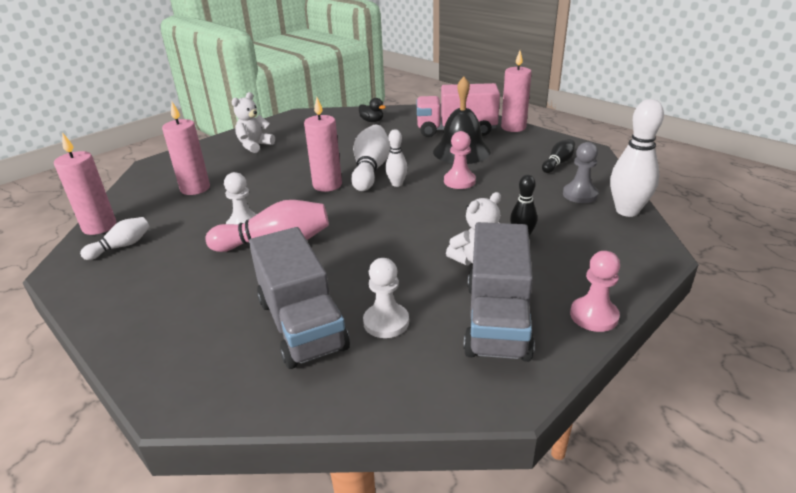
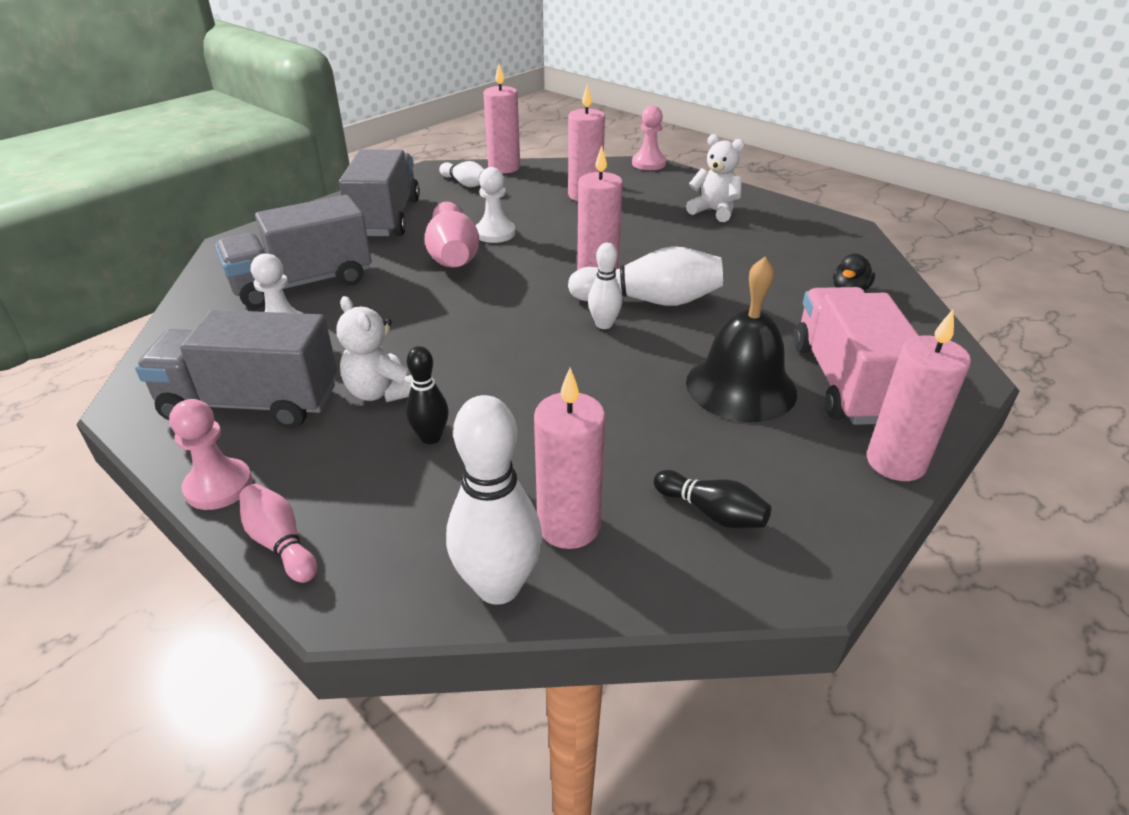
camera: 85 degrees right, 5 degrees up
pink pawn [444,131,476,189] -> pink pawn moved to [632,105,666,170]
grey pawn [563,142,599,203] -> pink candle [534,368,606,549]
none -> pink bowling pin [239,484,317,583]
none -> grey truck [339,149,420,236]

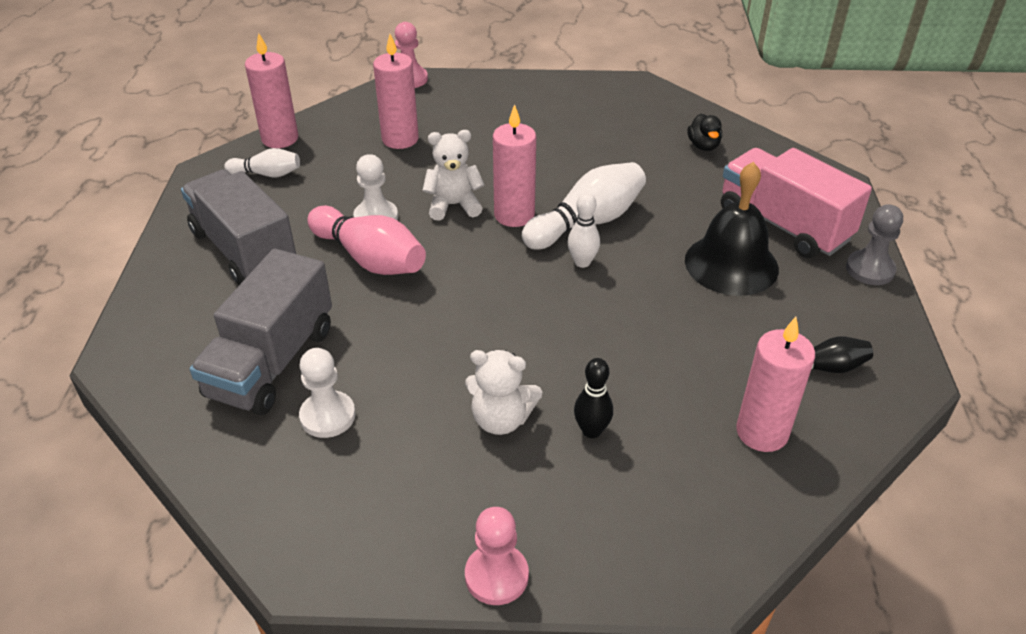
camera: 40 degrees left, 5 degrees up
grey truck [135,310,337,428] -> none
pink bowling pin [239,484,317,583] -> none
white bowling pin [446,395,542,605] -> none
white teddy bear [686,134,744,222] -> white teddy bear moved to [422,130,485,221]
pink candle [867,310,971,481] -> grey pawn [846,204,903,285]

